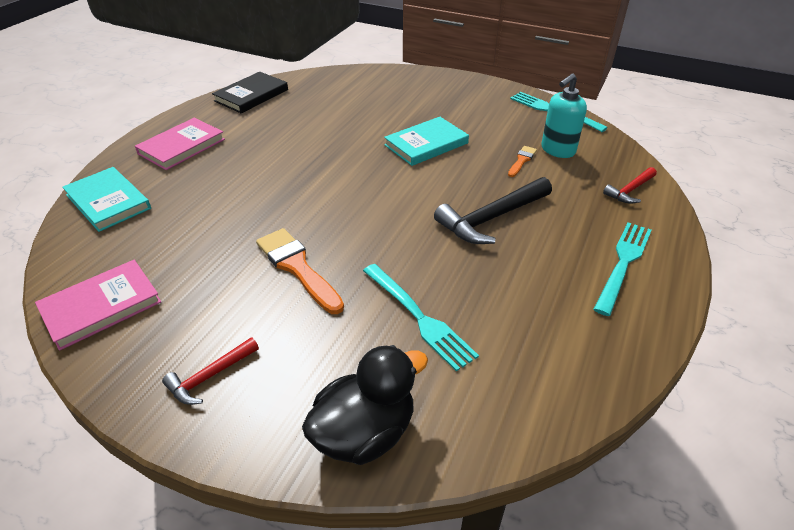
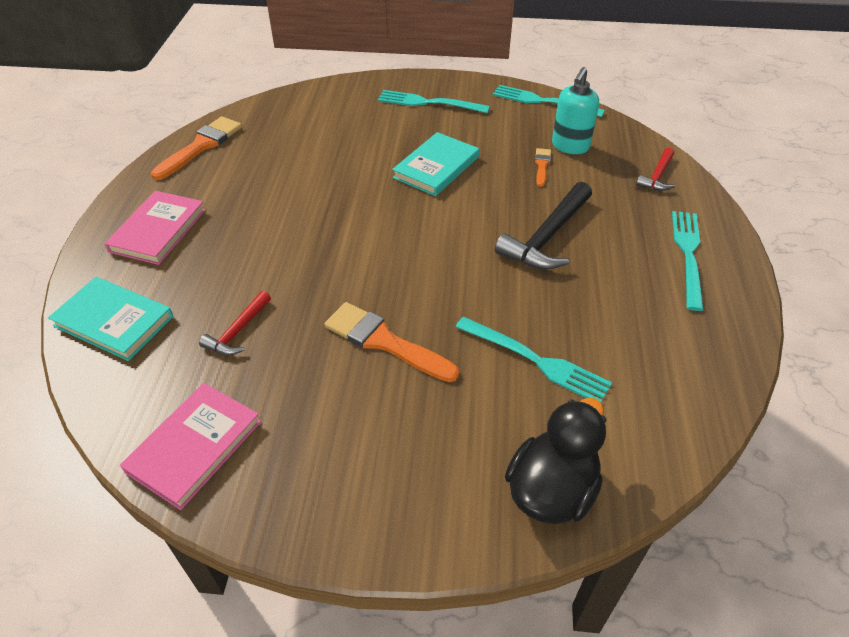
camera: 20 degrees left, 5 degrees up
red hammer [162,337,259,405] -> red hammer moved to [199,291,271,355]
black book [212,72,288,113] -> orange brush [151,116,242,180]
none -> turquoise fork [378,90,490,113]

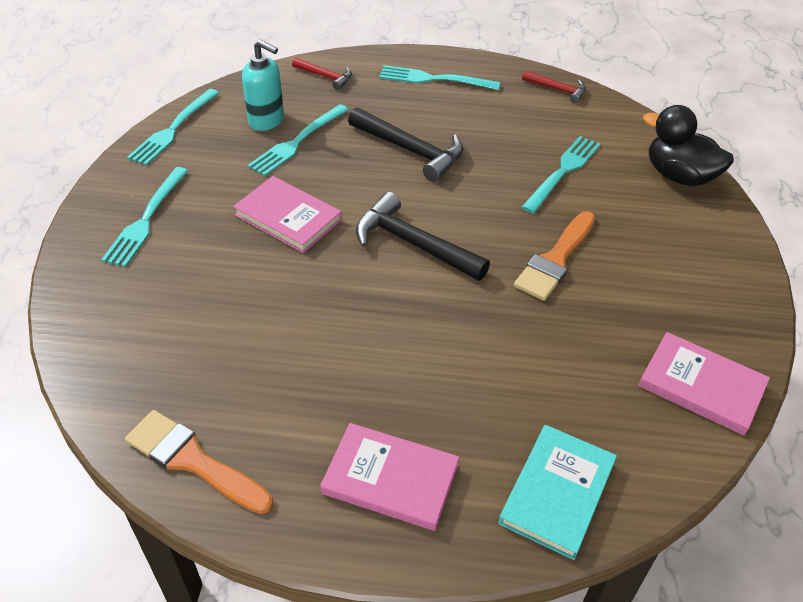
camera: 90 degrees left, 0 degrees up
red hammer [199,291,271,355] -> red hammer moved to [522,70,586,103]
turquoise book [392,132,479,196] -> pink book [233,176,342,253]
orange brush [535,148,551,187] -> turquoise fork [247,104,349,176]
none -> black hammer [356,192,490,281]

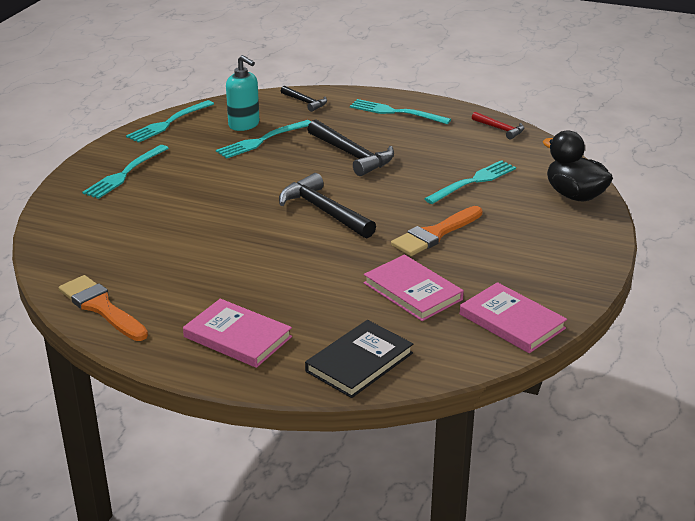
camera: 15 degrees right, 15 degrees down
pink book [233,176,342,253] -> pink book moved to [364,255,464,321]
red hammer [292,57,352,90] -> black hammer [281,86,327,112]
turquoise book [498,425,617,560] -> black book [305,320,413,398]

